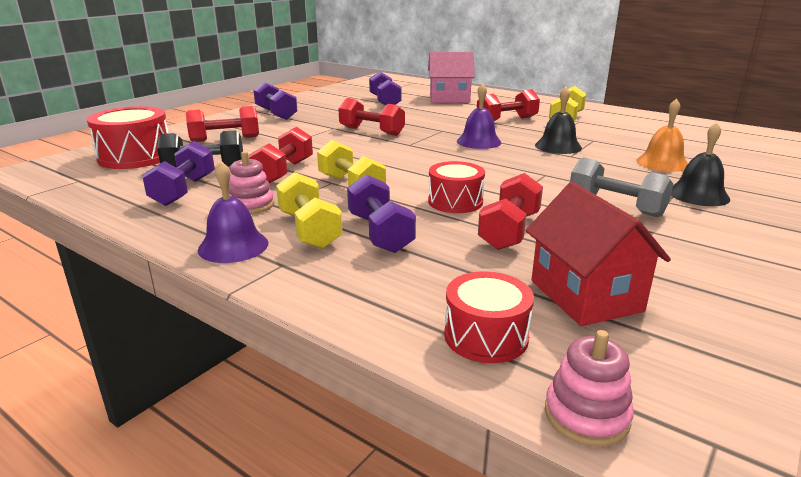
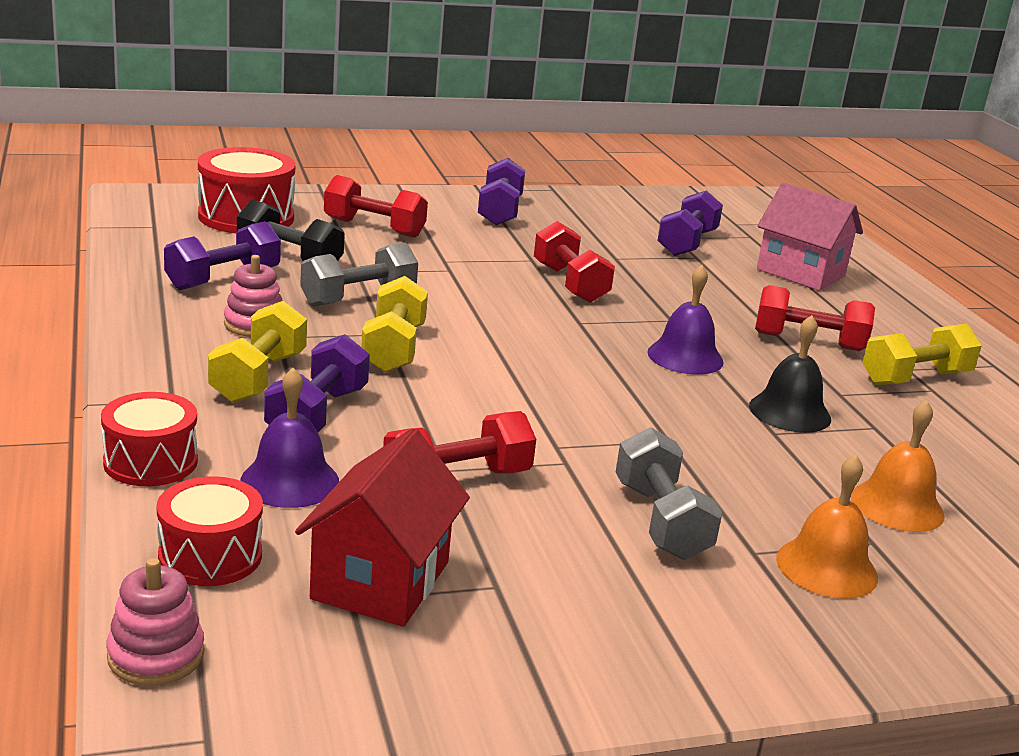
camera: 35 degrees right, 0 degrees up
purple bell [198,161,269,263] -> purple bell moved to [240,368,339,508]
red dumbbell [249,127,313,183] -> grey dumbbell [300,242,418,307]
red drum [428,161,485,213] -> red drum moved to [101,392,198,486]
black bell [671,122,730,206] -> orange bell [776,455,878,599]

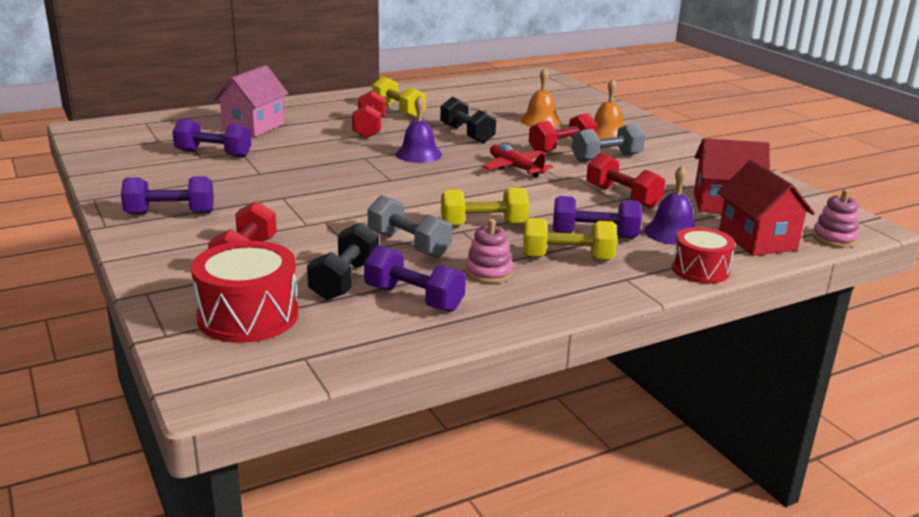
camera: 100 degrees left, 0 degrees up
red drum [157,476,263,586] -> red house [717,160,815,256]
red dumbbell [534,221,615,303] -> red dumbbell moved to [529,113,597,152]
black bell [749,315,831,433] -> black dumbbell [440,97,496,144]
none -> red plane [483,144,553,178]

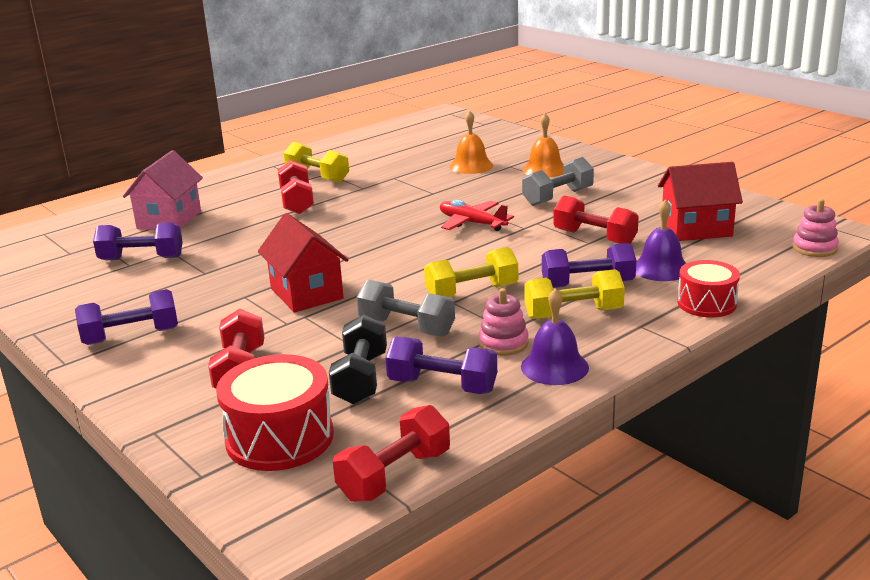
camera: 10 degrees left, 0 degrees up
purple bell [396,96,442,163] -> purple bell moved to [521,288,589,385]
black dumbbell [440,97,496,144] -> none
red dumbbell [529,113,597,152] -> red dumbbell moved to [333,405,450,502]
red house [717,160,815,256] -> red house moved to [258,213,348,312]

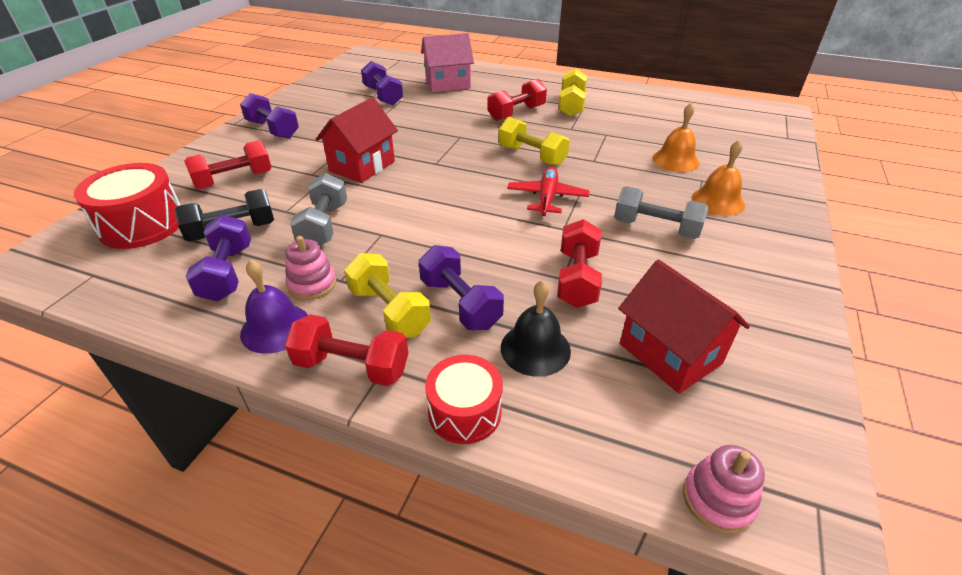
camera: 60 degrees right, 15 degrees up
red dumbbell [333,405,450,502] -> red dumbbell moved to [285,314,408,386]
yellow dumbbell [424,247,518,297] -> yellow dumbbell moved to [499,117,570,166]
purple bell [636,199,686,281] -> black bell [501,280,571,377]

